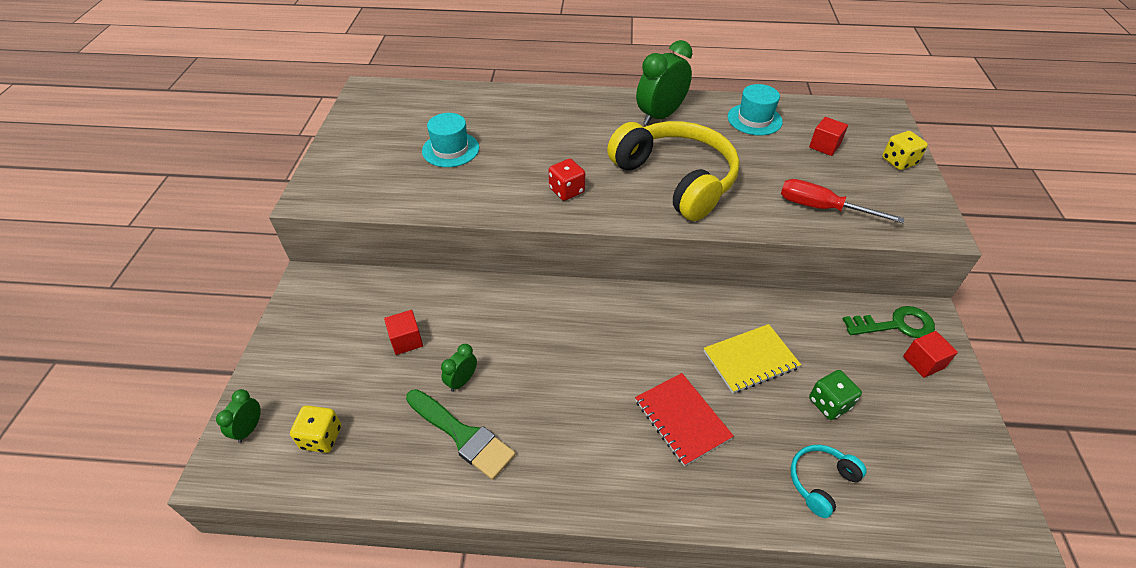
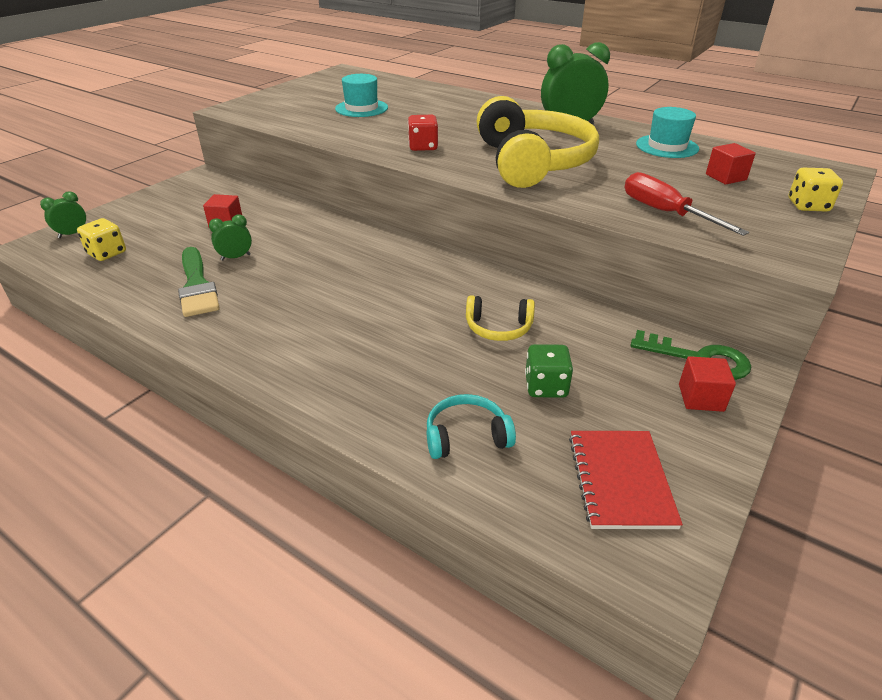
camera: 30 degrees right, 10 degrees down
red notebook [635,373,734,466] -> red notebook moved to [569,431,683,529]
yellow notebook [704,324,801,393] -> yellow headphones [466,295,535,341]

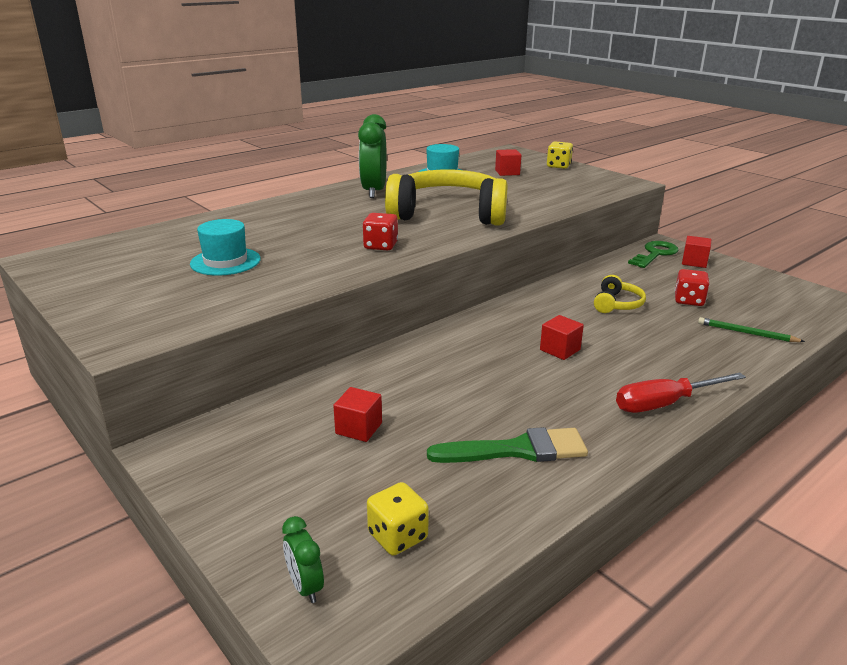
camera: 75 degrees left, 10 degrees down
green clock [209,214,252,261] -> none
turquoise headphones [427,394,516,459] -> green pencil [698,317,805,342]
green dice [525,344,573,398] -> red dice [675,269,710,306]
red notebook [569,431,683,529] -> none
red screwdriver [624,172,749,236] -> red screwdriver moved to [616,373,746,413]
none -> red cube [540,315,584,360]

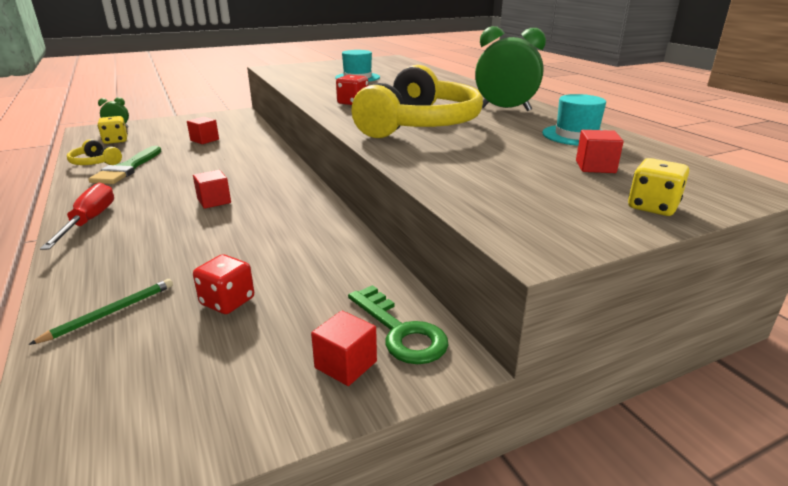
camera: 105 degrees right, 0 degrees up
yellow headphones [594,275,646,313] -> yellow headphones moved to [67,139,122,165]

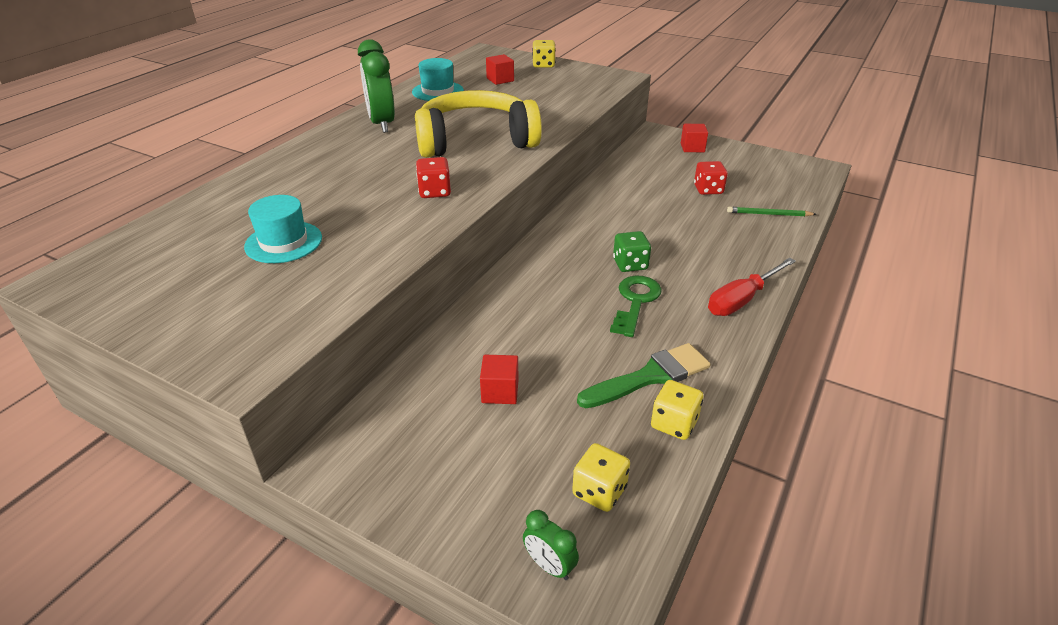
camera: 125 degrees left, 10 degrees up
yellow headphones [67,139,122,165] -> yellow dice [651,380,703,440]
red cube [193,170,231,209] -> green dice [613,231,651,272]
green key [348,285,448,364] -> green key moved to [610,276,662,337]

